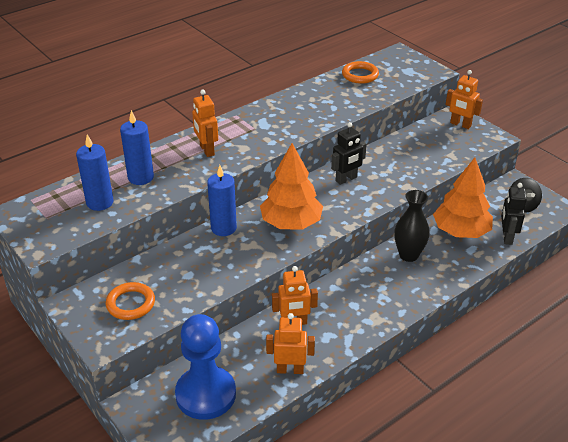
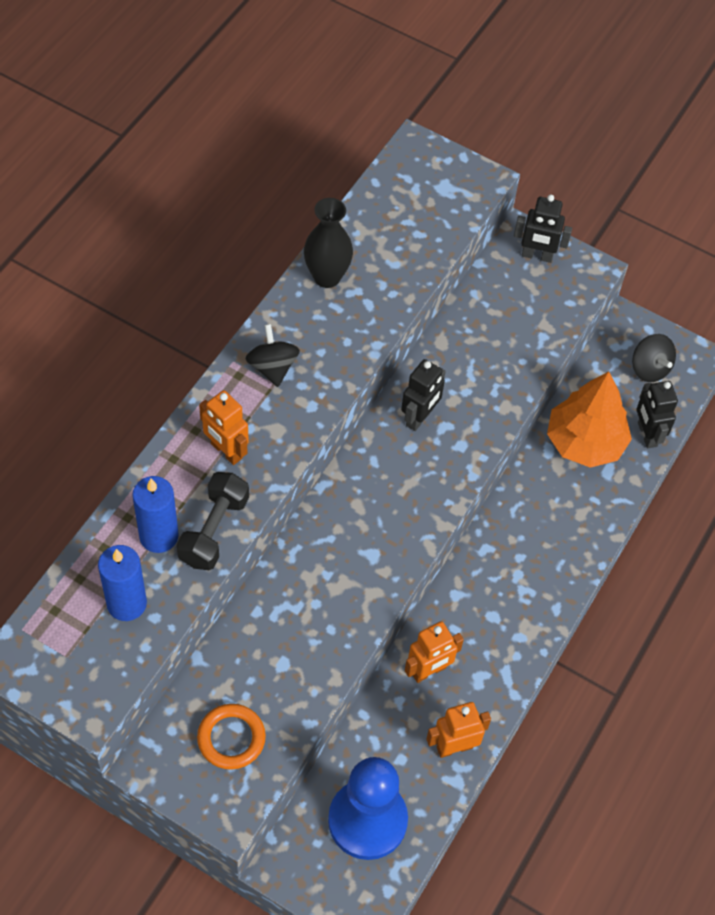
camera: 25 degrees left, 20 degrees up
blue candle [207,165,237,236] -> none
orange tree [260,143,323,229] -> none
orange ring [342,61,379,84] -> none
black vase [394,190,430,262] -> black vase moved to [304,198,353,288]
orange robot [446,70,483,129] -> black robot [514,195,572,263]
none -> black dumbbell [176,472,249,570]
none -> black spinning top [245,324,300,387]

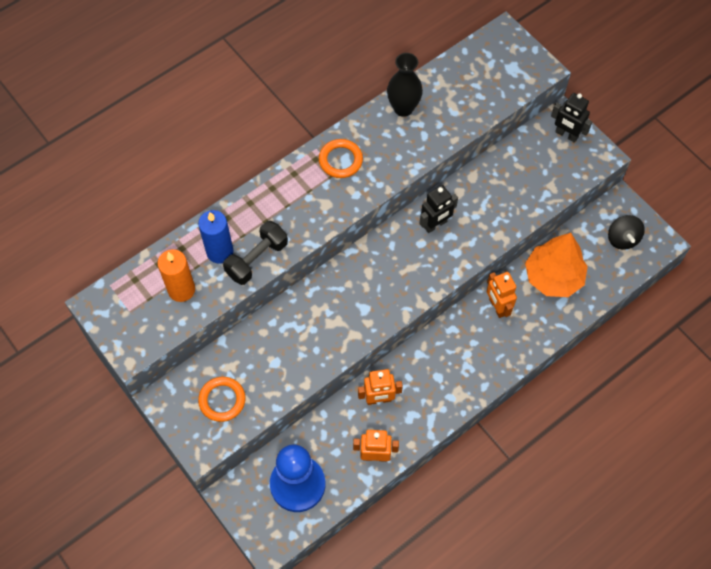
camera: 25 degrees right, 5 degrees up
blue candle [98,545,147,621] -> orange candle [157,249,195,302]
orange robot [199,390,249,465] -> orange robot moved to [486,272,517,318]
black spinning top [245,324,300,387] -> orange ring [319,139,363,178]
black robot [636,381,678,448] -> none

